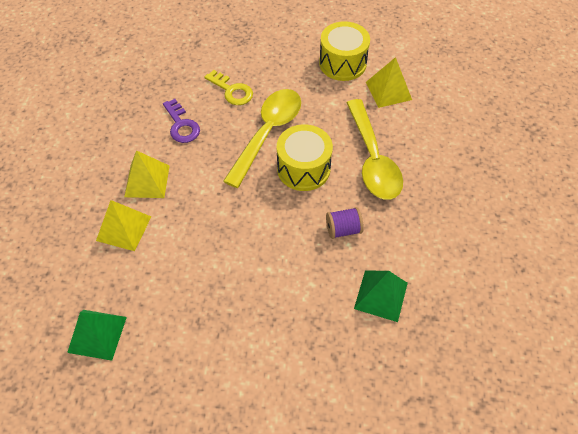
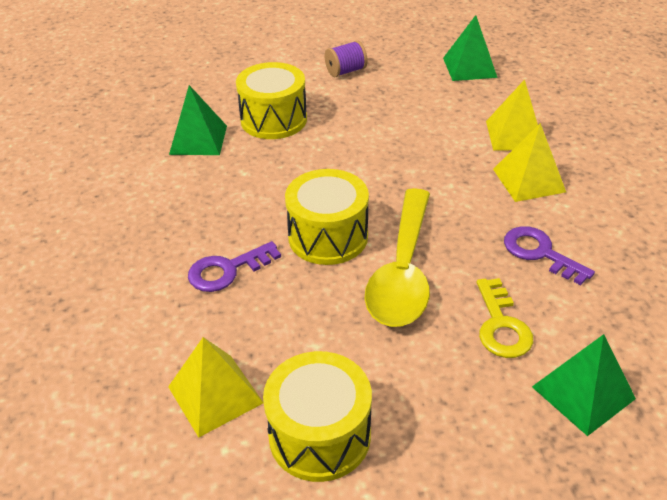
camera: 165 degrees right, 15 degrees down
yellow key [205,70,253,105] -> yellow key turned 120 degrees counterclockwise [477,278,533,358]
purple spool [326,207,364,239] -> purple spool moved to [325,40,368,77]
yellow spoon [347,99,403,200] -> purple key [188,241,281,292]
none -> yellow drum [236,62,307,139]
none -> green pyramid [532,334,636,436]

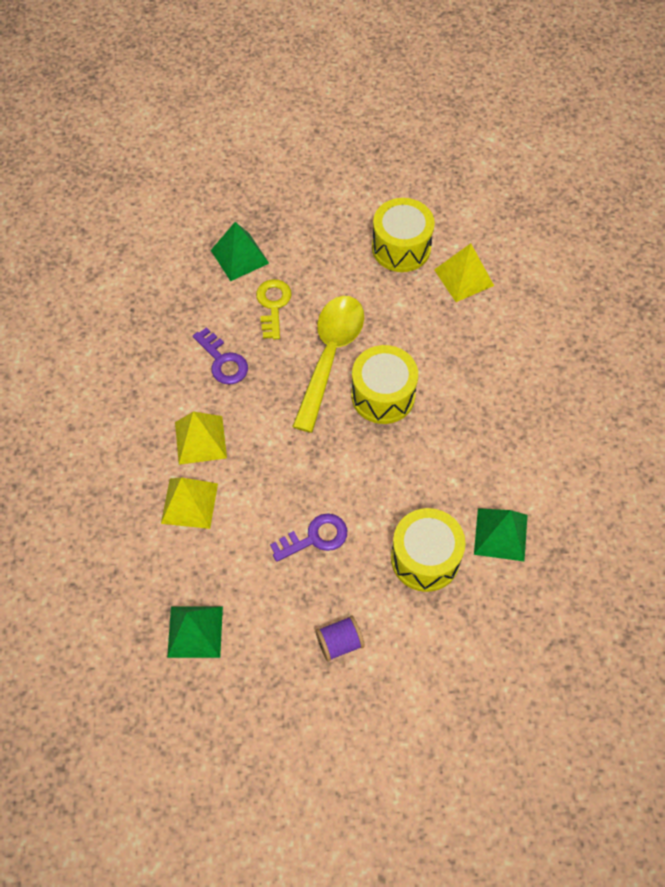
camera: 175 degrees left, 20 degrees up
purple key [188,241,281,292] -> purple key moved to [270,513,347,562]

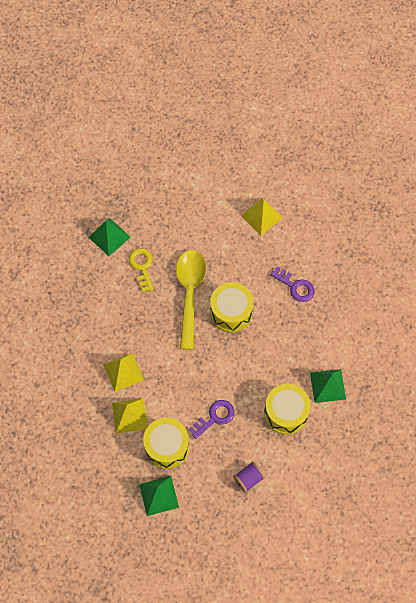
camera: 15 degrees left, 5 degrees up
purple key [193,327,248,385] -> purple key moved to [270,267,314,302]
yellow drum [372,198,435,272] -> yellow drum moved to [143,418,189,469]

